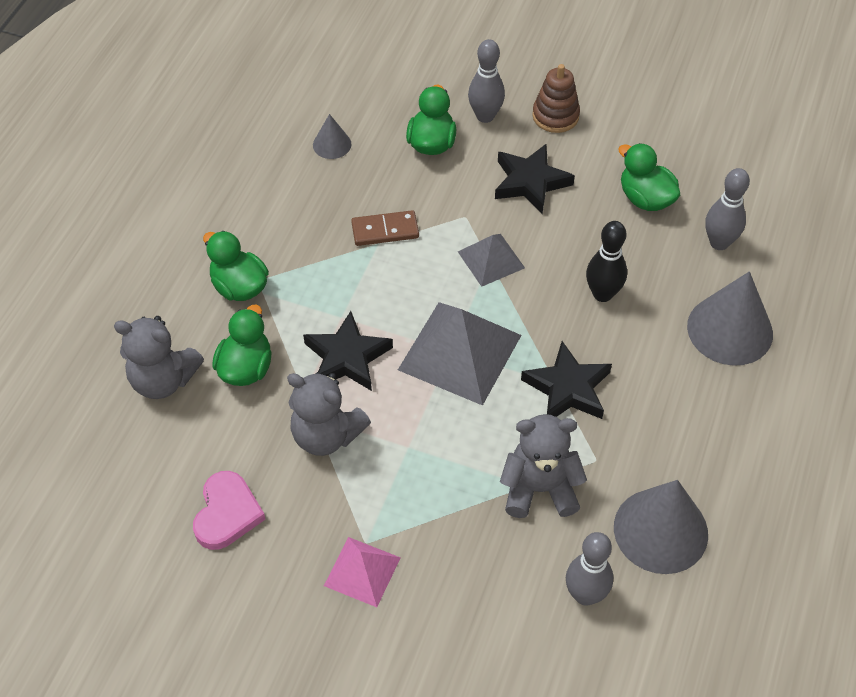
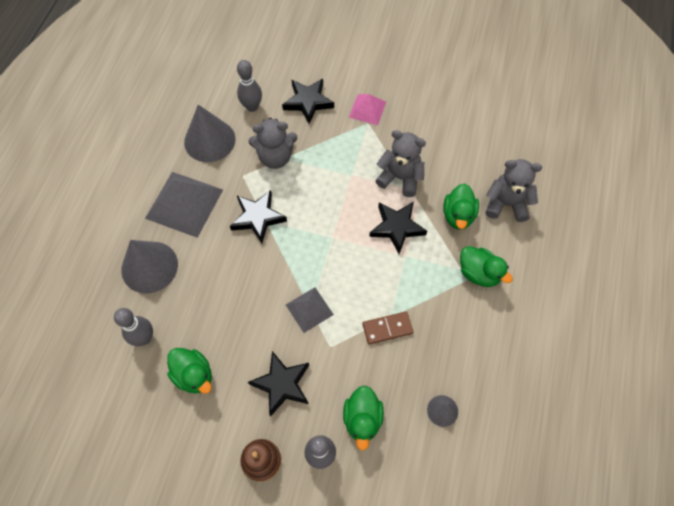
camera: 175 degrees right, 10 degrees up
pink heart [193,471,266,550] -> none
grey pyramid [398,302,522,406] -> grey pyramid moved to [145,172,223,238]
black bowling pin [586,221,627,302] -> none
none -> black star [282,79,334,124]

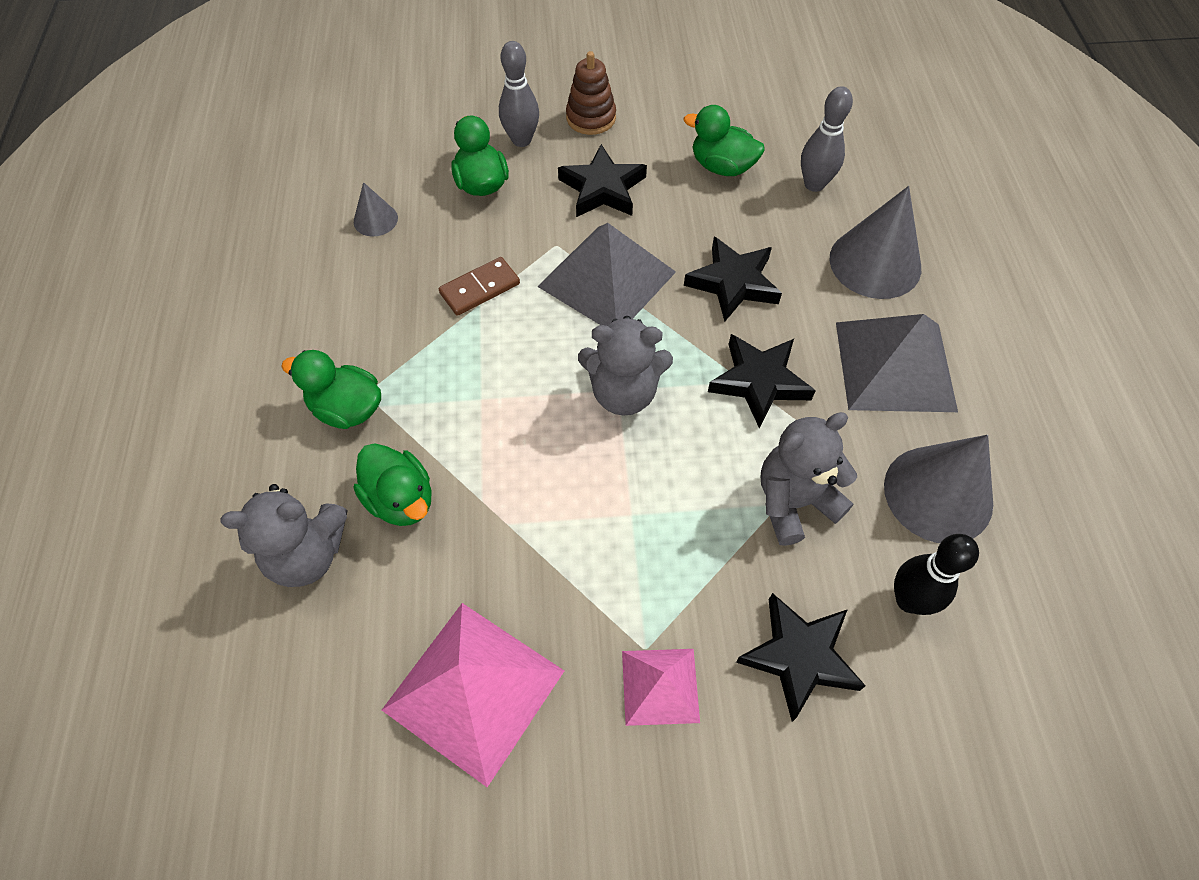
camera: 160 degrees right, 5 degrees down
grey bowling pin [237,60,262,112] -> black bowling pin [894,534,979,615]
grey pyramid [286,287,334,333] -> grey pyramid [537,223,676,326], size x1.78
black star [369,202,427,254] -> black star moved to [684,236,782,321]
grey teddy bear [375,130,426,197] -> grey teddy bear moved to [578,316,673,416]
green duck [443,184,479,229] -> green duck turned 150 degrees clockwise [354,443,432,526]
none -> pink pyramid [382,603,564,787]

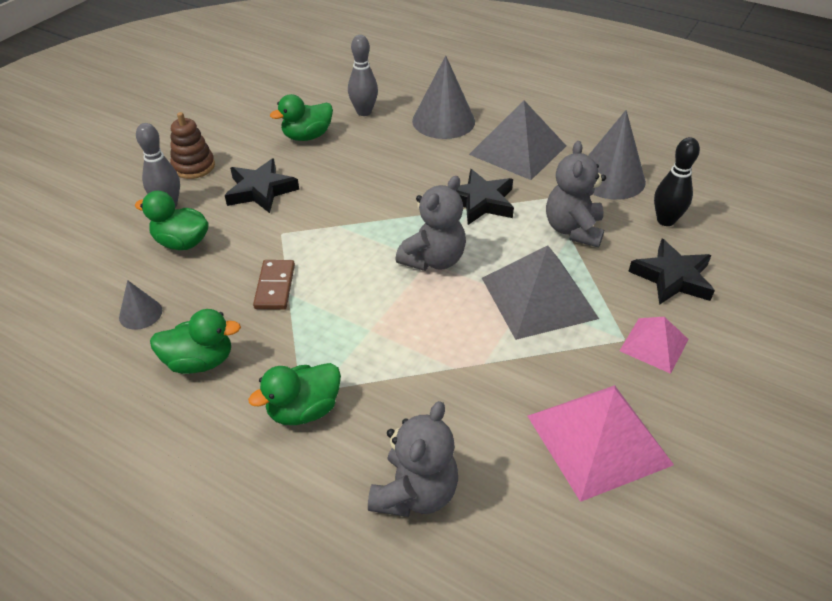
camera: 55 degrees left, 15 degrees down
green duck [354,443,432,526] -> green duck moved to [150,309,241,374]
grey pyramid [537,223,676,326] -> grey pyramid moved to [482,245,599,340]
black star [684,236,782,321] -> none

